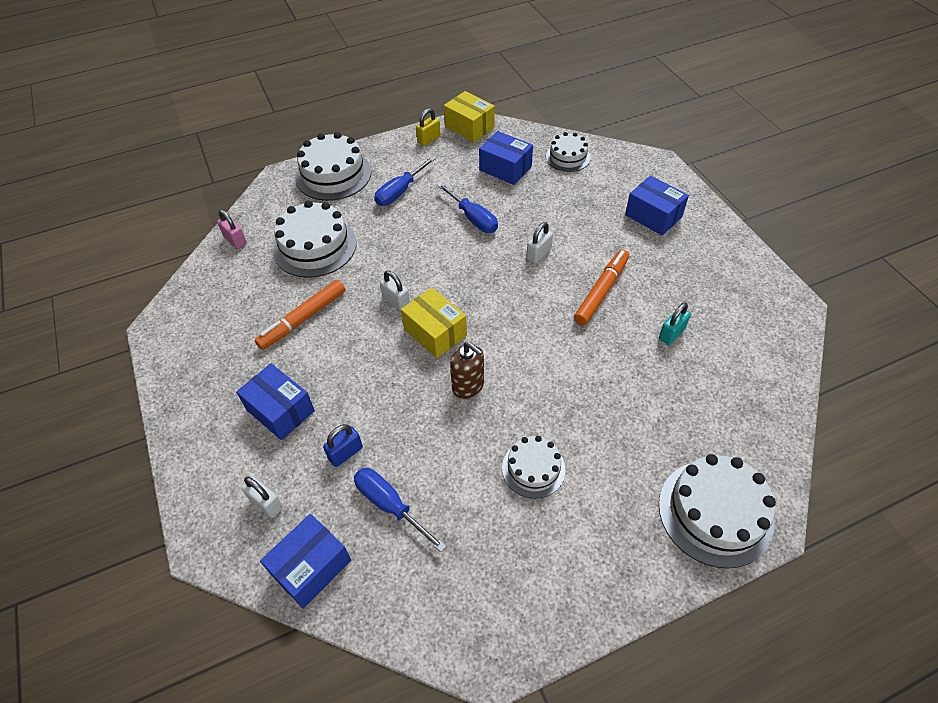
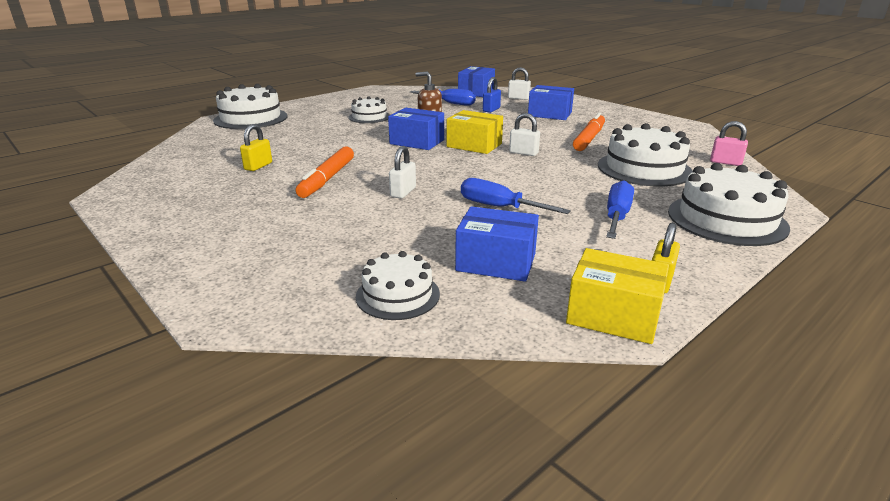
camera: 160 degrees right, 25 degrees down
blue box [625,176,689,235] -> blue box moved to [388,108,444,150]
turquoise padlock [659,302,691,345] -> yellow padlock [240,124,272,171]

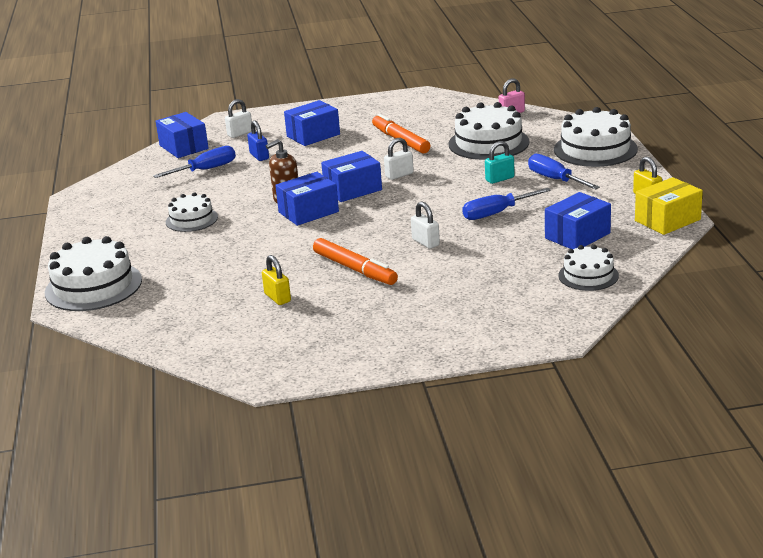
camera: 55 degrees left, 0 degrees up
yellow box [447,110,503,154] -> blue box [321,151,382,202]
none -> turquoise padlock [485,141,514,184]

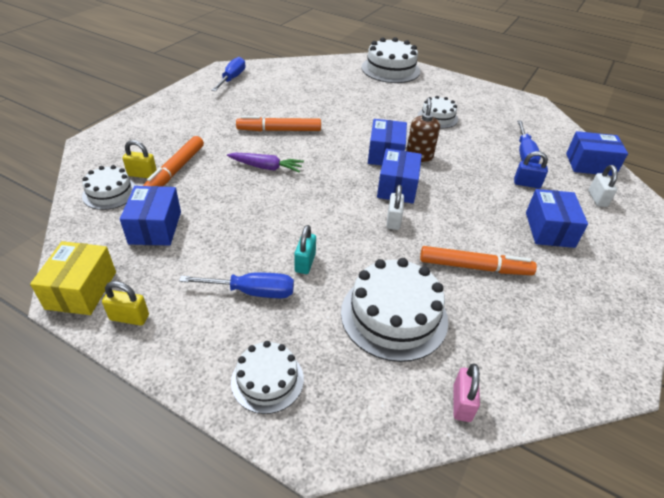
camera: 125 degrees right, 15 degrees up
yellow padlock [262,255,291,305] -> yellow padlock moved to [123,140,157,178]
white padlock [411,201,440,249] -> purple carrot [227,153,304,172]
blue screwdriver [462,188,551,220] -> blue screwdriver moved to [211,57,246,91]
white cake [554,107,638,167] -> white cake [231,341,304,414], size x0.59
none -> orange marker [143,136,204,187]

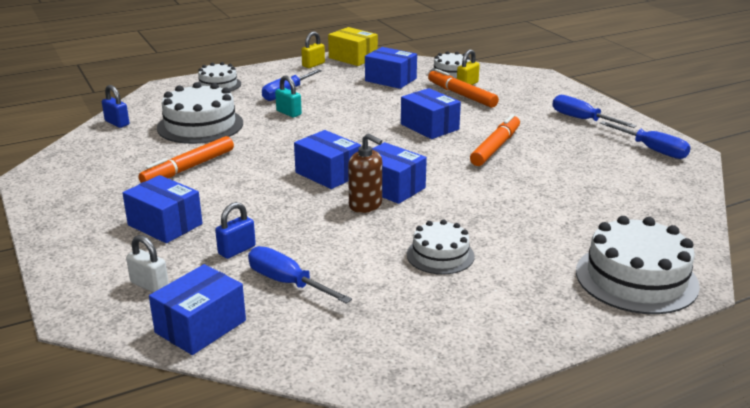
camera: 125 degrees right, 15 degrees down
purple carrot [227,153,304,172] -> blue box [401,88,461,139]
white padlock [387,185,404,230] -> none
pink padlock [453,363,480,422] -> blue padlock [102,85,129,128]
none -> blue screwdriver [552,95,637,128]

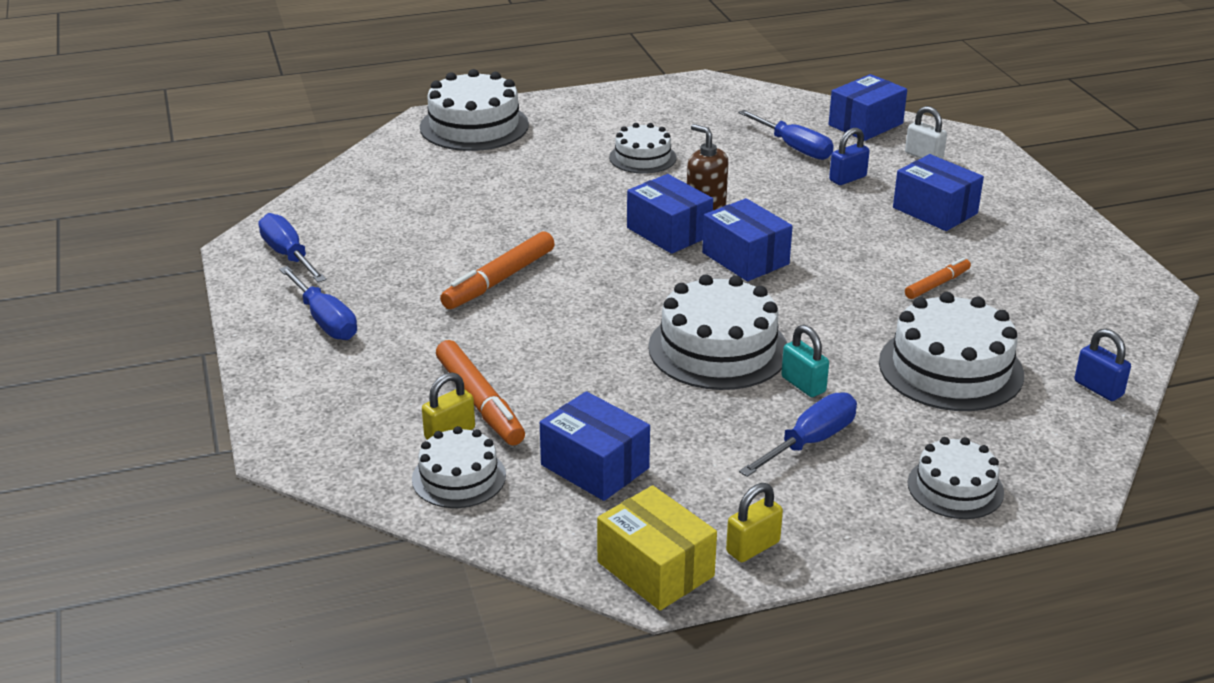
camera: 170 degrees left, 5 degrees up
orange marker [138,136,234,183] -> orange marker [905,258,971,299], size x0.59
blue box [401,88,461,139] -> none
none -> white cake [648,274,787,390]

